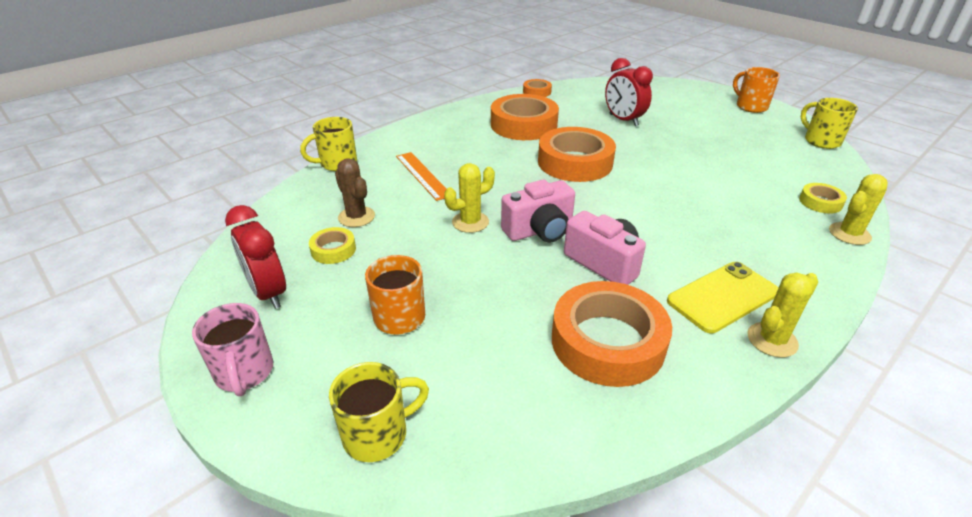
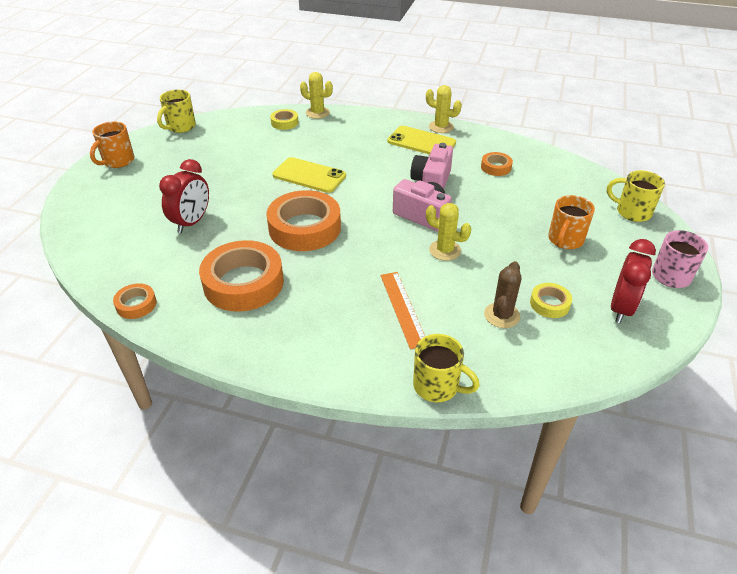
camera: 120 degrees left, 5 degrees up
orange ruler [396,152,446,201] -> orange ruler turned 45 degrees counterclockwise [381,272,425,349]
orange tape [552,281,672,387] -> orange tape [481,152,513,176], size x0.47
none -> yellow phone [273,157,346,193]

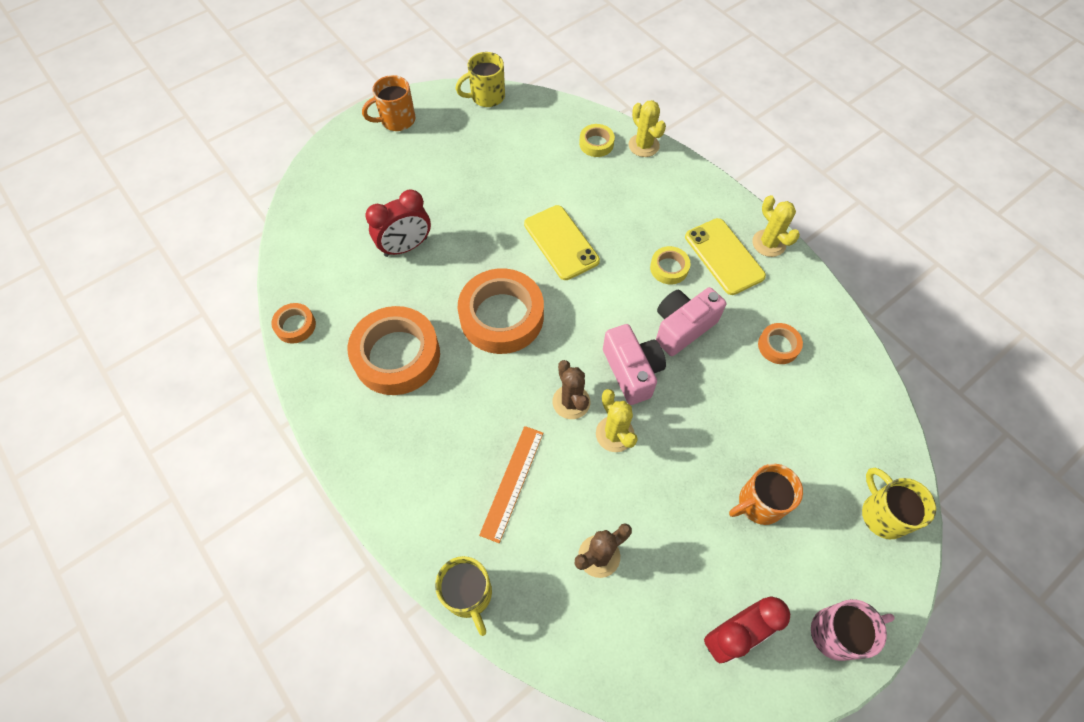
camera: 35 degrees right, 20 degrees up
yellow tape [530,283,572,318] -> yellow tape moved to [650,246,690,284]
none -> brown cactus [553,360,590,419]

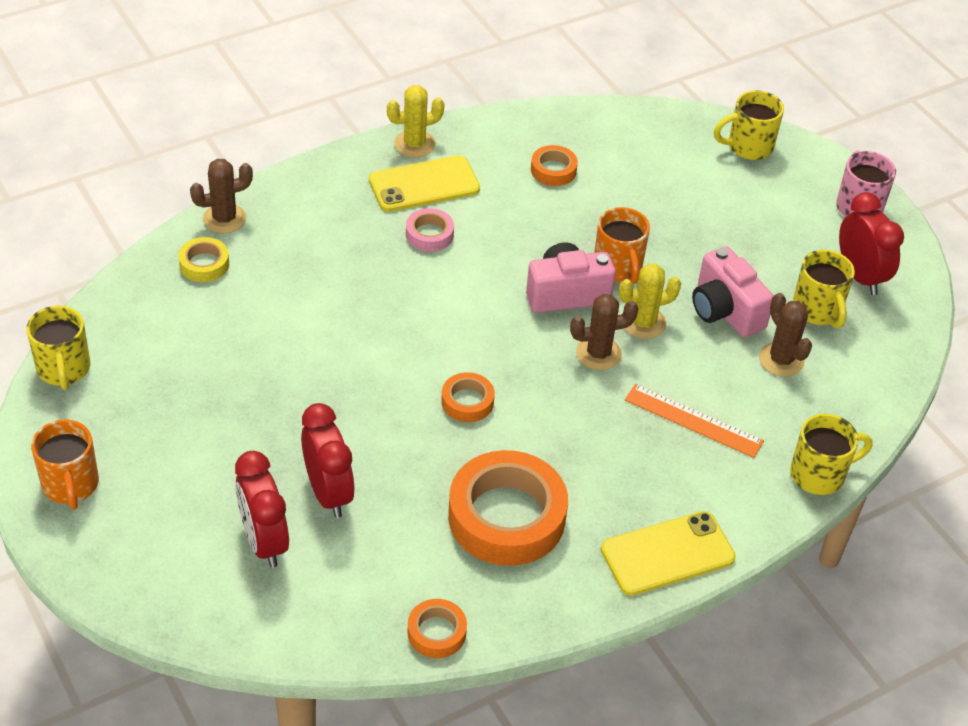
camera: 85 degrees left, 15 degrees down
orange tape [458,268,544,354] -> orange tape [441,372,495,422], size x0.47
yellow phone [524,205,600,280] -> yellow phone moved to [601,511,736,596]
yellow cactus [629,100,666,157] -> brown cactus [190,159,253,233]
yellow tape [650,246,690,284] -> pink tape [406,208,454,252]
pink camera [656,287,726,356] -> pink camera moved to [692,246,774,337]
orange mug [729,464,803,525] -> orange mug moved to [594,207,650,284]
none -> red clock [235,451,289,568]
none -> yellow mug [793,250,855,328]

